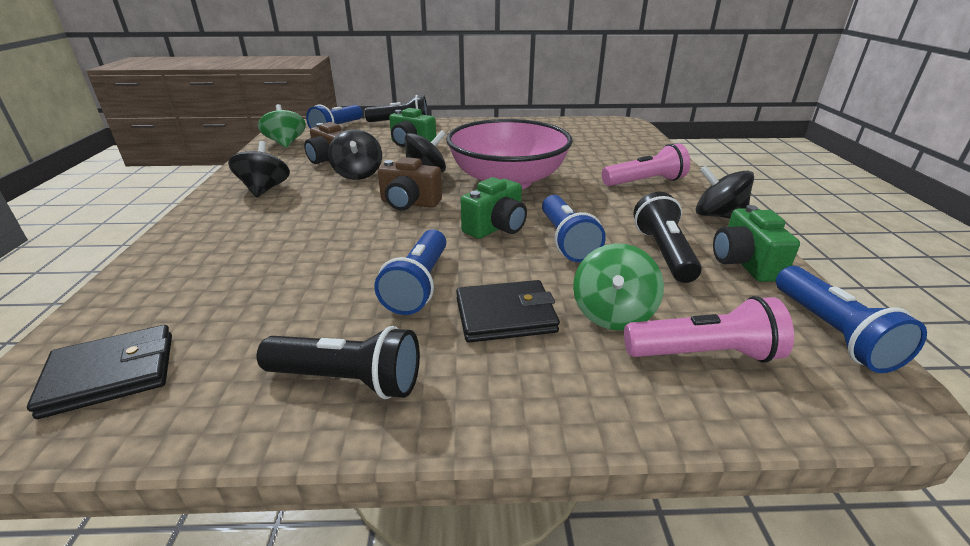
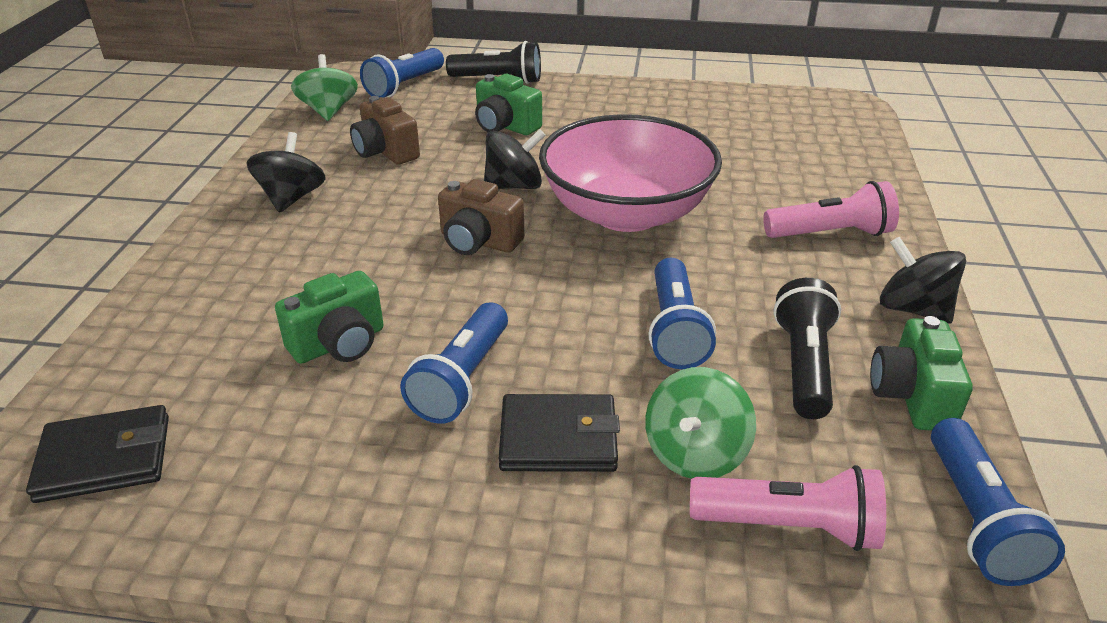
camera: 10 degrees right, 5 degrees up
black flashlight [257,326,420,399] -> none
black spinning top [328,129,382,180] -> none
green camera [461,177,527,239] -> green camera moved to [275,271,384,364]

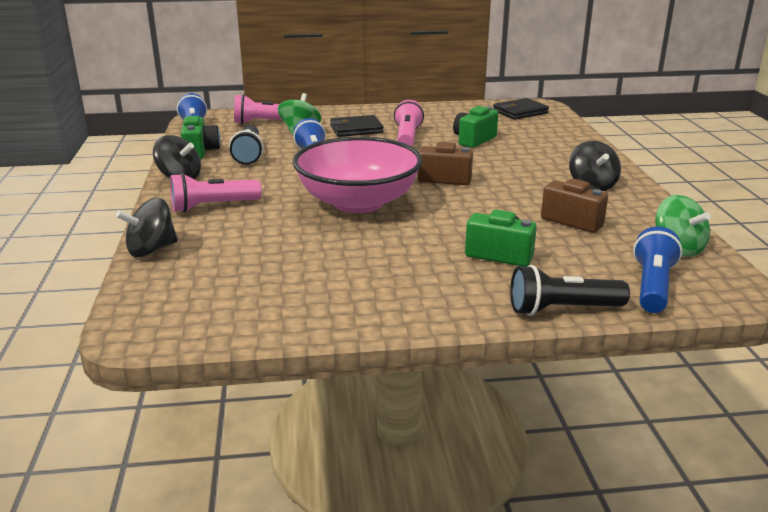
camera: 165 degrees right, 10 degrees down
blue flashlight [400,302,508,424] -> pink flashlight [394,100,424,146]
black spinning top [484,129,545,189] -> black spinning top moved to [116,198,178,257]

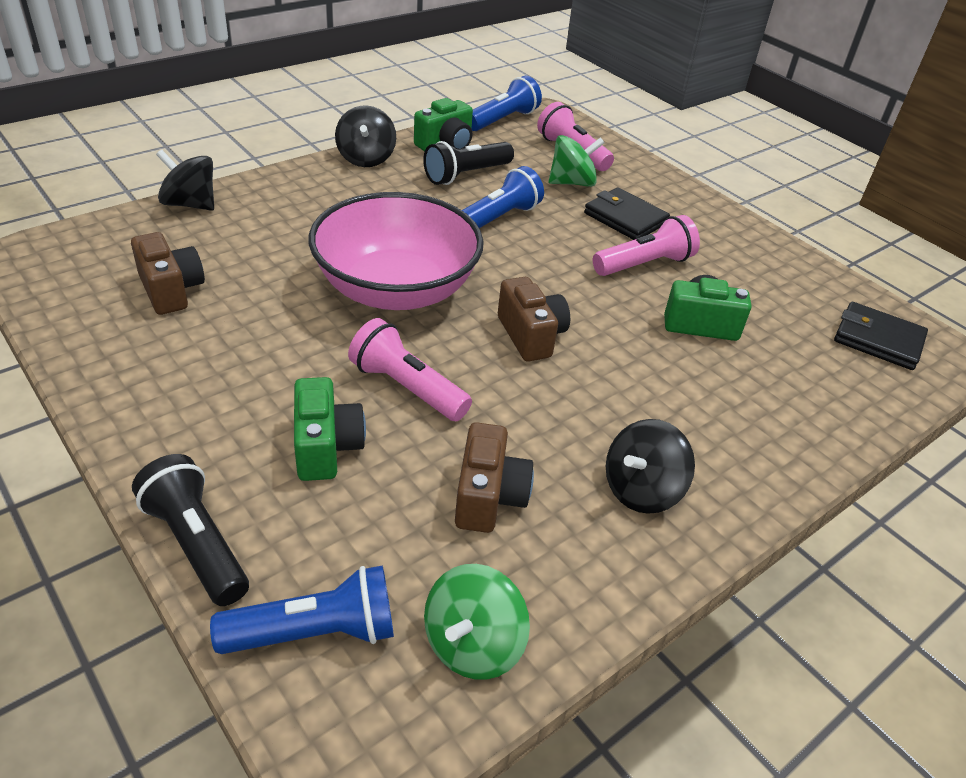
camera: 55 degrees right, 15 degrees up
pink flashlight [170,173,262,213] -> pink flashlight moved to [348,318,472,421]
none -> brown camera [131,232,205,315]

